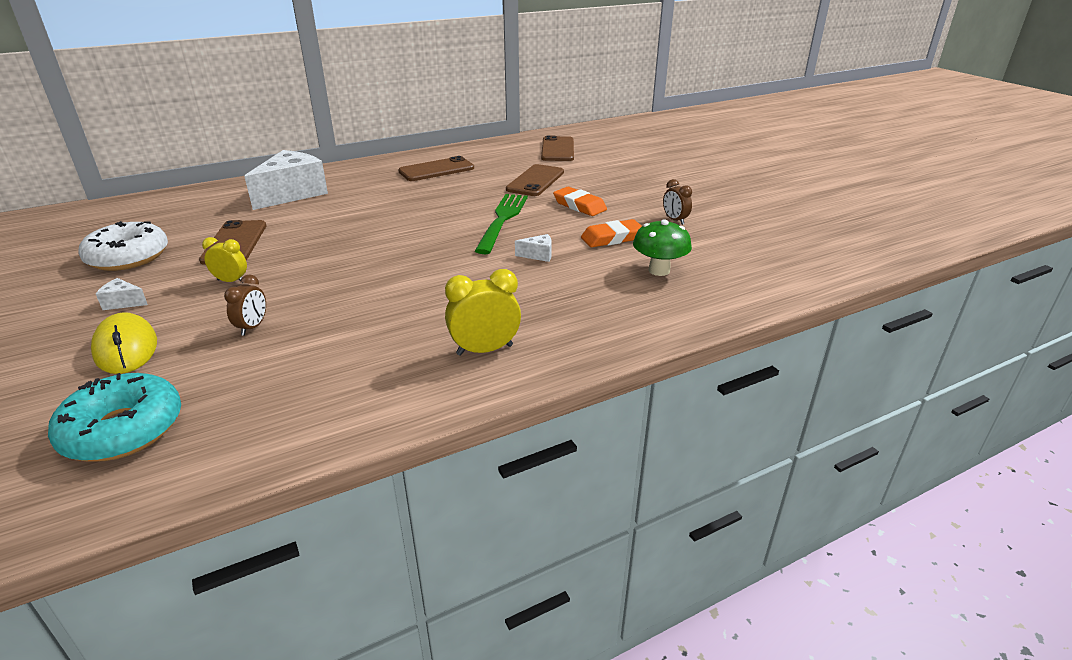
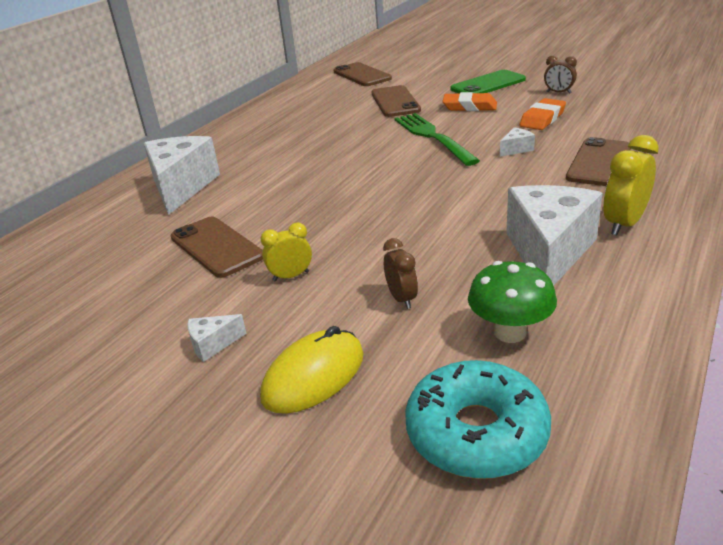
camera: 30 degrees left, 0 degrees up
white donut [78,221,168,271] -> none
yellow mouse [91,312,157,374] -> yellow mouse turned 75 degrees counterclockwise [260,326,364,414]
brown phone [398,156,474,181] -> brown phone moved to [566,137,631,186]
green mushroom [633,219,692,276] -> green mushroom moved to [468,261,557,343]
none -> green phone [450,70,526,94]
none -> white cheese [506,185,603,286]

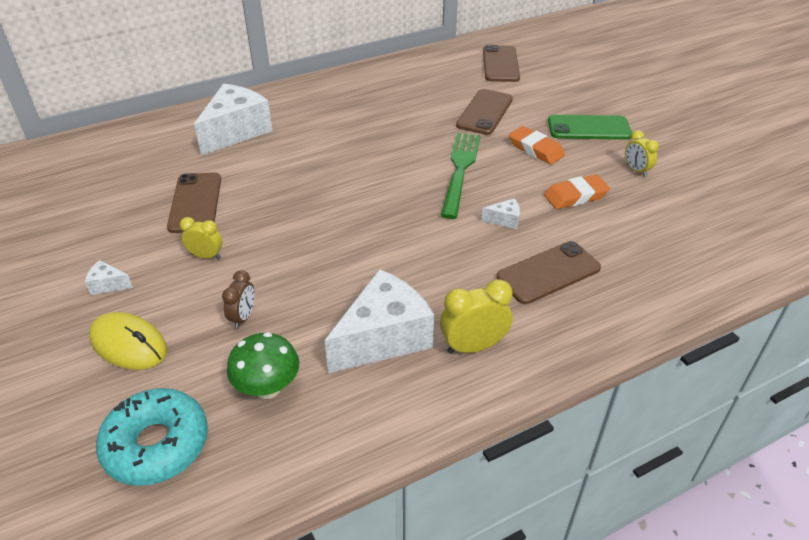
camera: 30 degrees right, 10 degrees up
yellow mouse [260,326,364,414] -> yellow mouse turned 45 degrees clockwise [89,312,167,370]
brown clock [544,55,577,94] -> yellow clock [625,130,659,177]

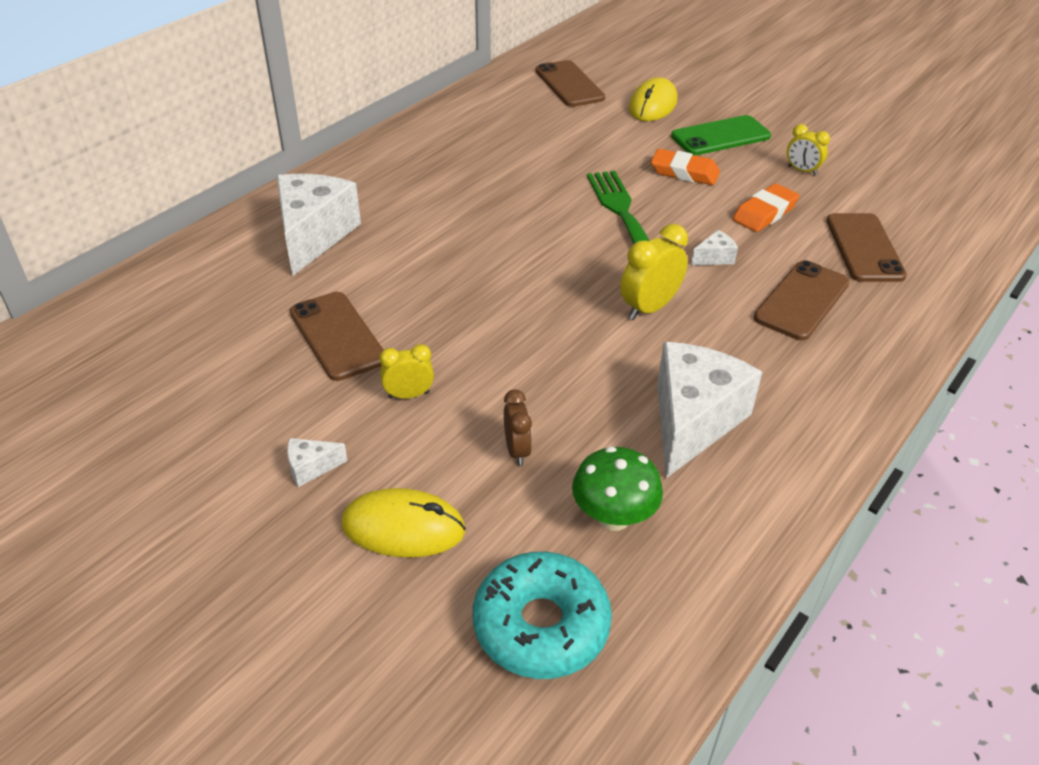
camera: 25 degrees left, 0 degrees up
yellow clock [440,279,513,354] -> yellow clock moved to [620,224,688,320]
brown phone [456,89,513,135] -> brown phone moved to [826,213,907,282]
none -> yellow mouse [629,77,678,121]

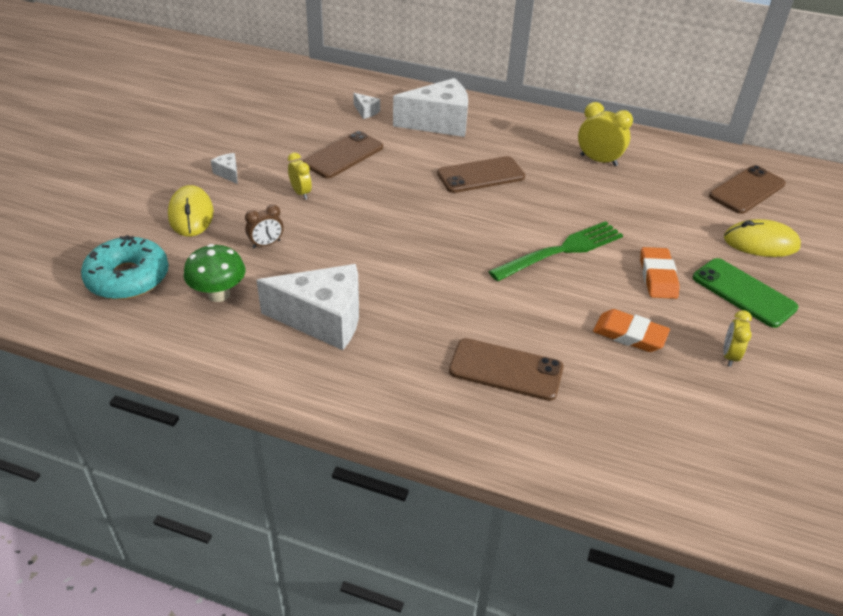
camera: 70 degrees right, 0 degrees up
yellow clock [620,224,688,320] -> yellow clock moved to [578,102,633,166]
white cheese [691,230,738,265] -> white cheese moved to [353,93,380,119]
brown phone [826,213,907,282] -> brown phone moved to [437,156,525,193]

